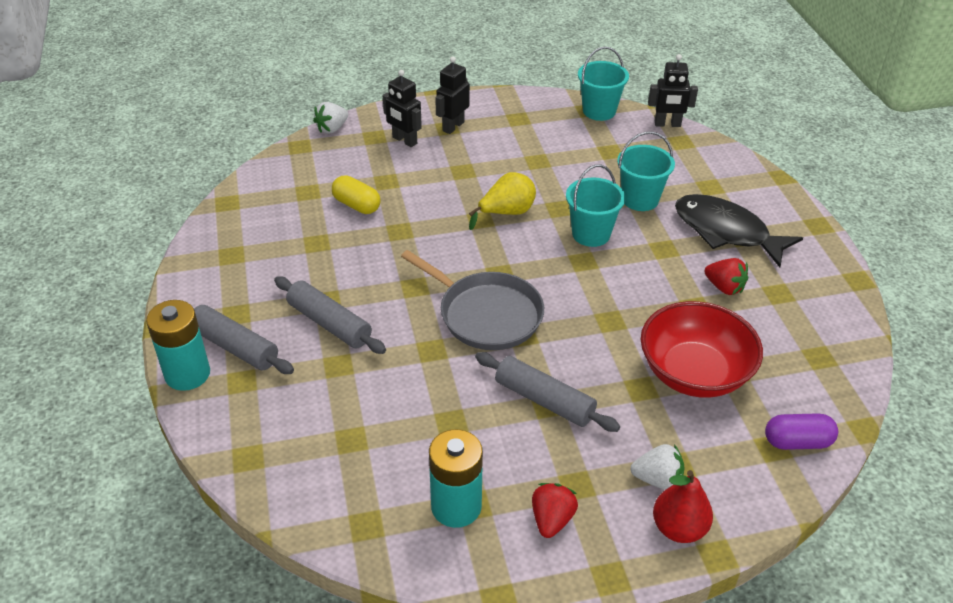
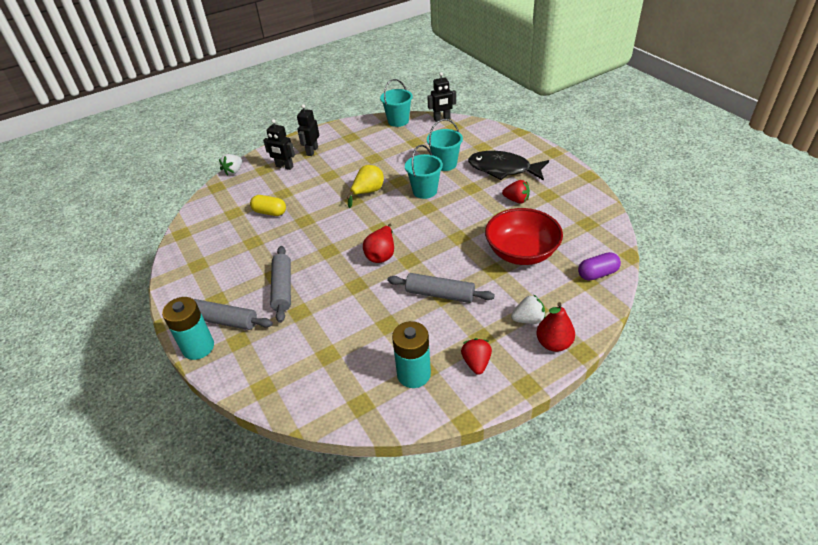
camera: 15 degrees left, 0 degrees up
grey rolling pin [274,276,386,354] -> grey rolling pin turned 60 degrees clockwise [270,246,291,323]
grey pan [401,250,544,350] -> red pear [363,223,394,263]

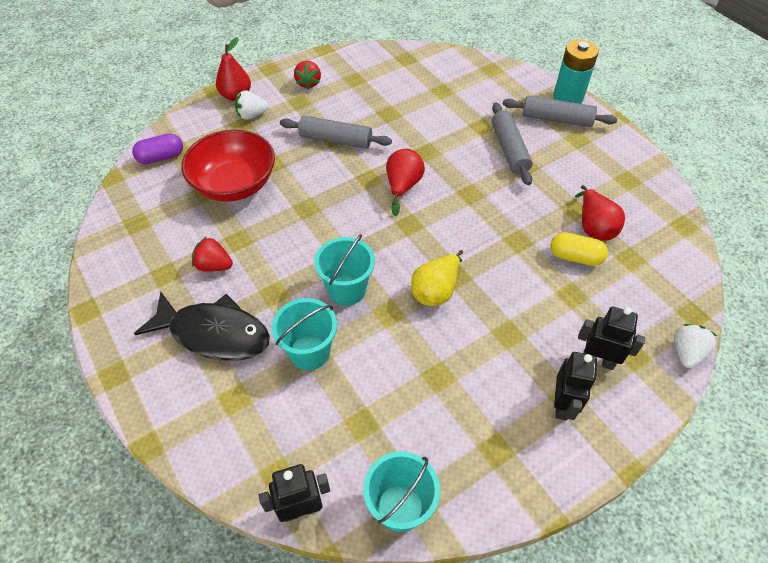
camera: 175 degrees right, 10 degrees up
turquoise battery [392,321,431,388] -> none
none -> red pear [575,185,625,241]

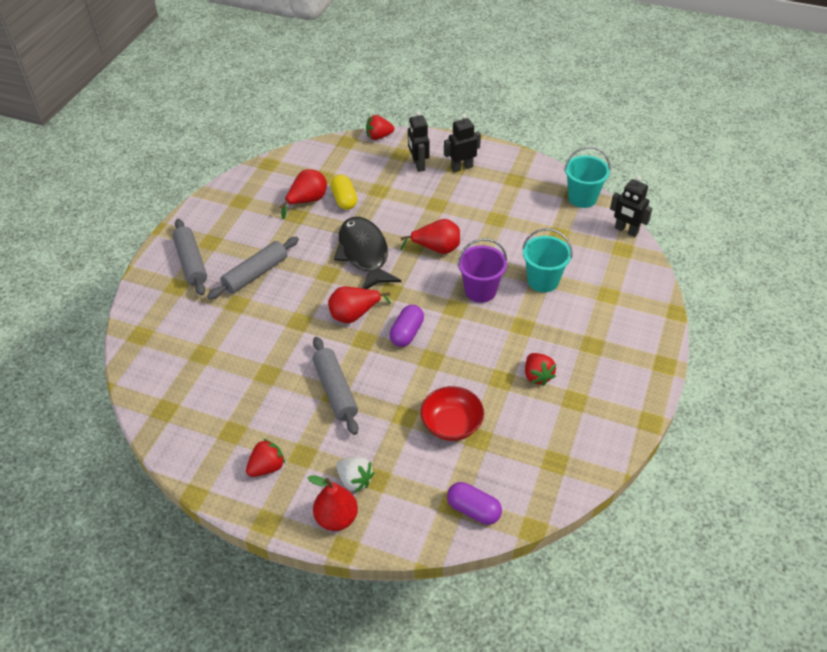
camera: 125 degrees left, 5 degrees down
black fish [134,292,270,361] -> black fish moved to [334,217,401,289]
red bowl [181,129,275,202] -> red bowl [421,386,484,441], size x0.66
turquoise bucket [314,234,375,306] -> purple bucket [457,238,507,303]
yellow pear [411,250,463,306] -> red pear [400,219,460,254]
turquoise battery [553,40,599,104] -> none
white strawberry [674,324,717,368] -> red strawberry [366,115,394,140]
none -> purple capsule [389,305,424,347]

